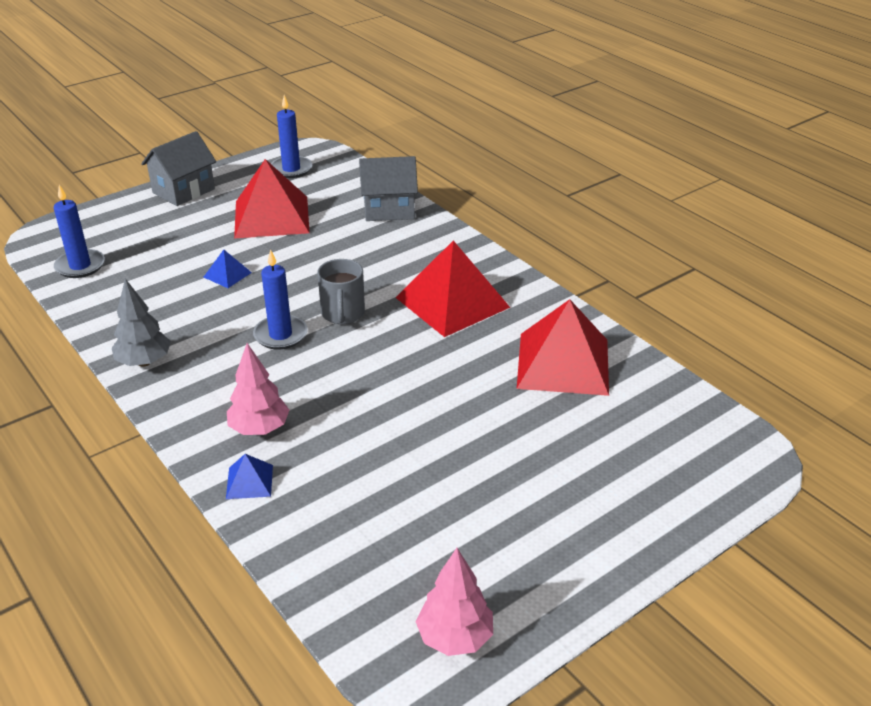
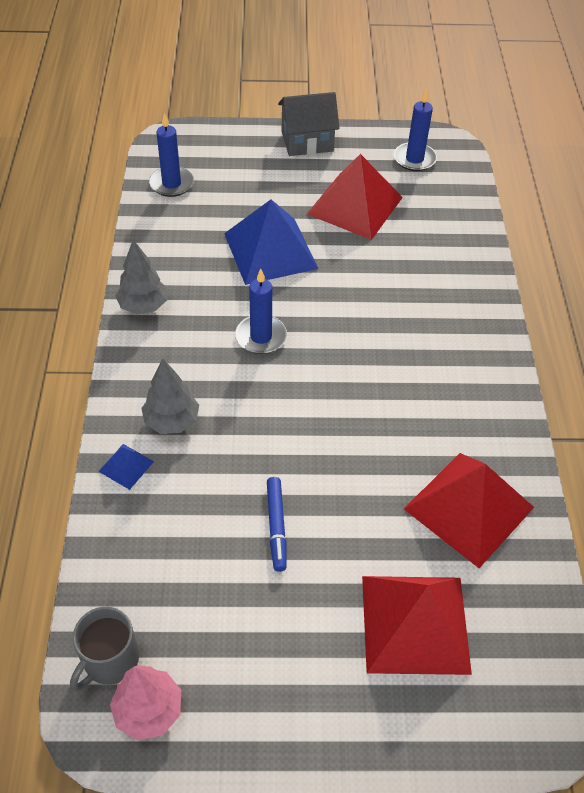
camera: 35 degrees right, 15 degrees up
blue pyramid [204,250,252,288] -> blue pyramid [224,200,319,285], size x2.32
pink tree [227,343,290,435] -> grey tree [141,359,199,434]
grey mug [317,259,365,324] -> grey mug moved to [70,606,139,691]
grey house [359,156,418,221] -> none
red pyramid [395,240,510,337] -> red pyramid moved to [362,576,472,675]
none -> blue marker [267,477,287,572]

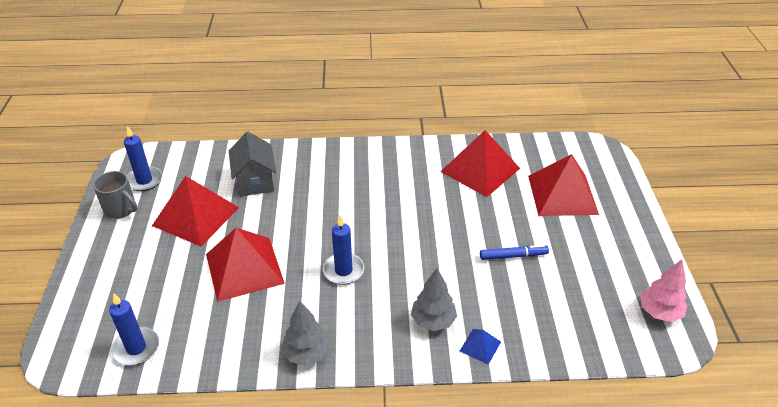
camera: 90 degrees left, 10 degrees down
grey mug [70,606,139,691] -> grey mug moved to [93,171,137,219]
blue pyramid [224,200,319,285] -> red pyramid [206,228,285,302]
grey house [278,92,340,156] -> grey house moved to [229,132,276,196]

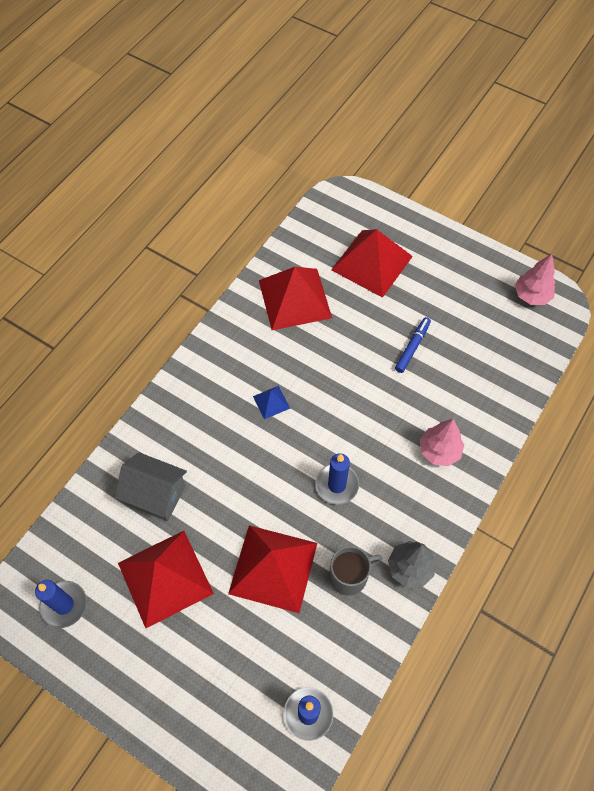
camera: 55 degrees left, 20 degrees up
grey mug [93,171,137,219] -> grey mug moved to [329,546,382,596]
grey tree [411,268,457,331] -> pink tree [420,419,464,466]
blue pyramid [460,329,501,365] -> blue pyramid moved to [253,386,290,419]

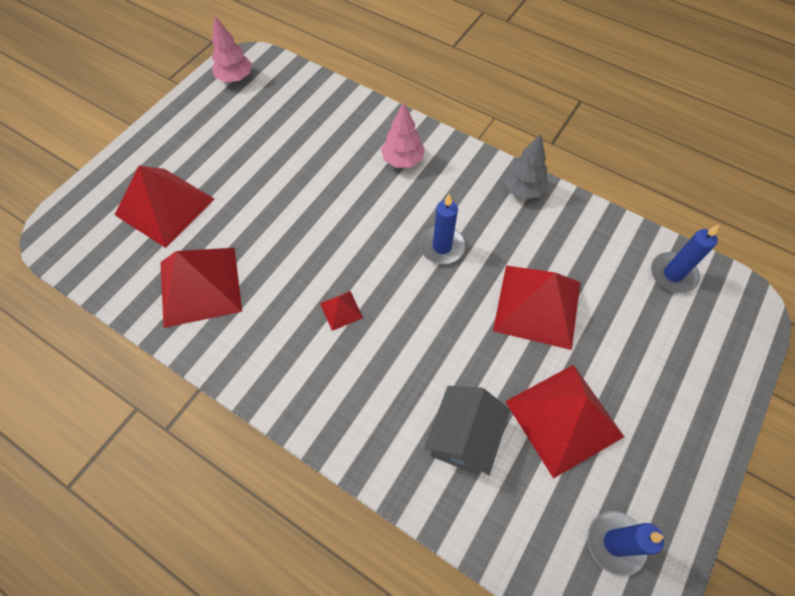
camera: 90 degrees left, 0 degrees up
blue pyramid [253,386,290,419] -> red pyramid [320,291,363,331]
grey mug [329,546,382,596] -> none
blue marker [395,317,431,373] -> none

